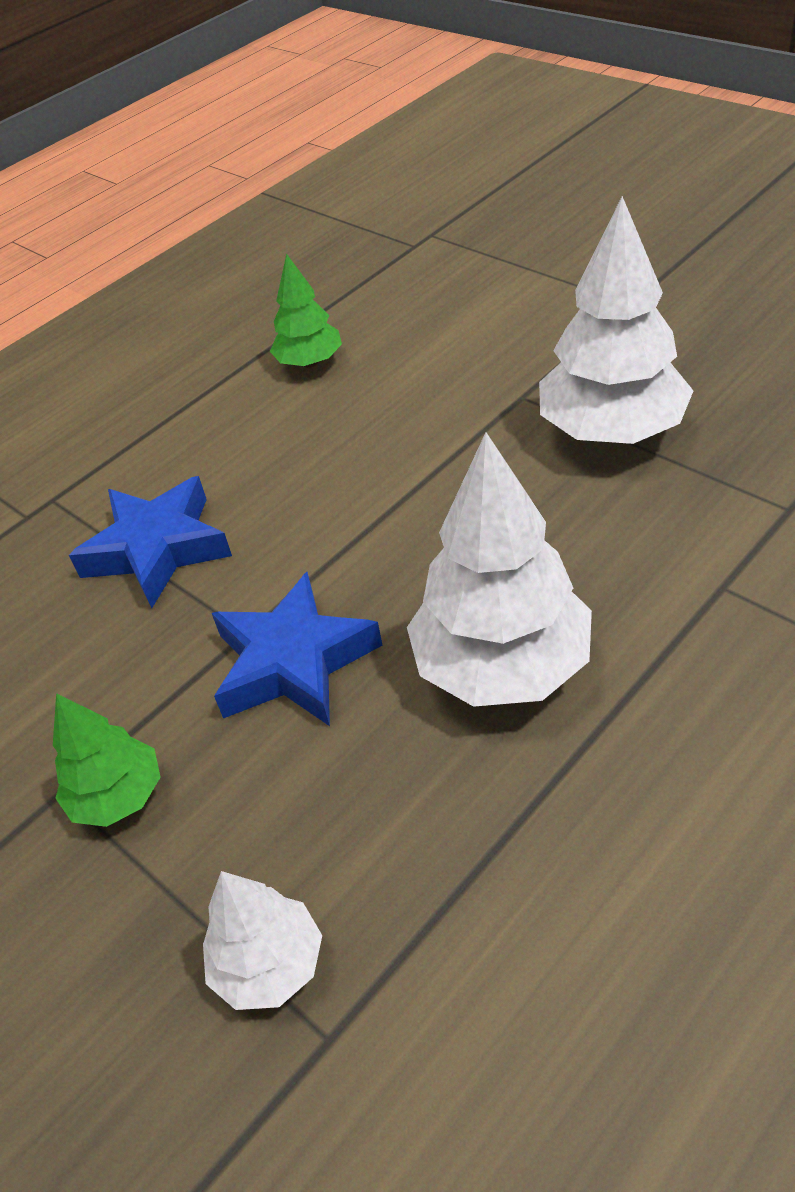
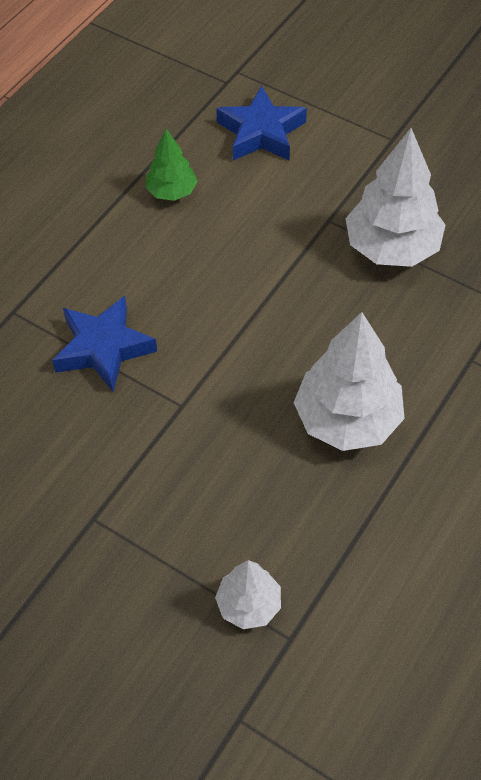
camera: 15 degrees left, 10 degrees up
green tree [53,693,161,827] -> none
blue star [212,572,382,726] -> blue star moved to [216,86,307,161]

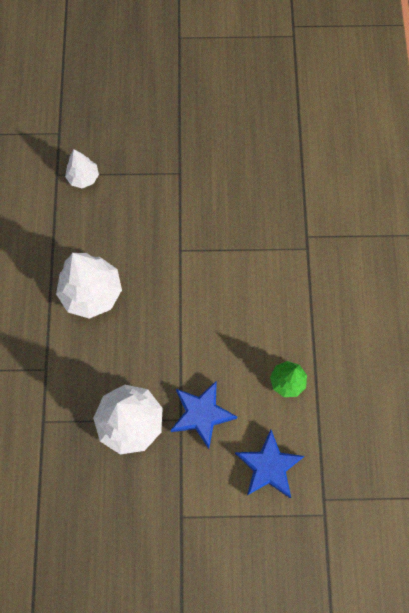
camera: 145 degrees right, 15 degrees up
blue star [52,296,157,392] -> blue star moved to [170,380,237,449]

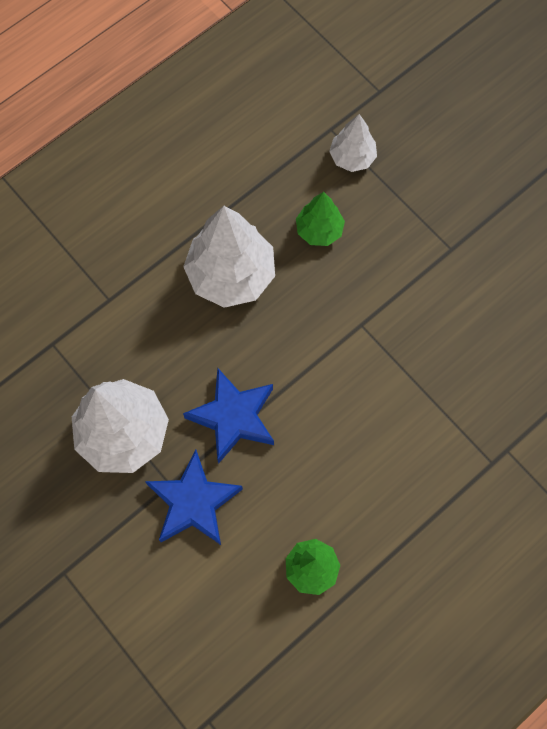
camera: 50 degrees right, 0 degrees up
blue star [235,430,305,498] -> blue star moved to [183,368,274,464]
none -> green tree [296,192,345,246]

